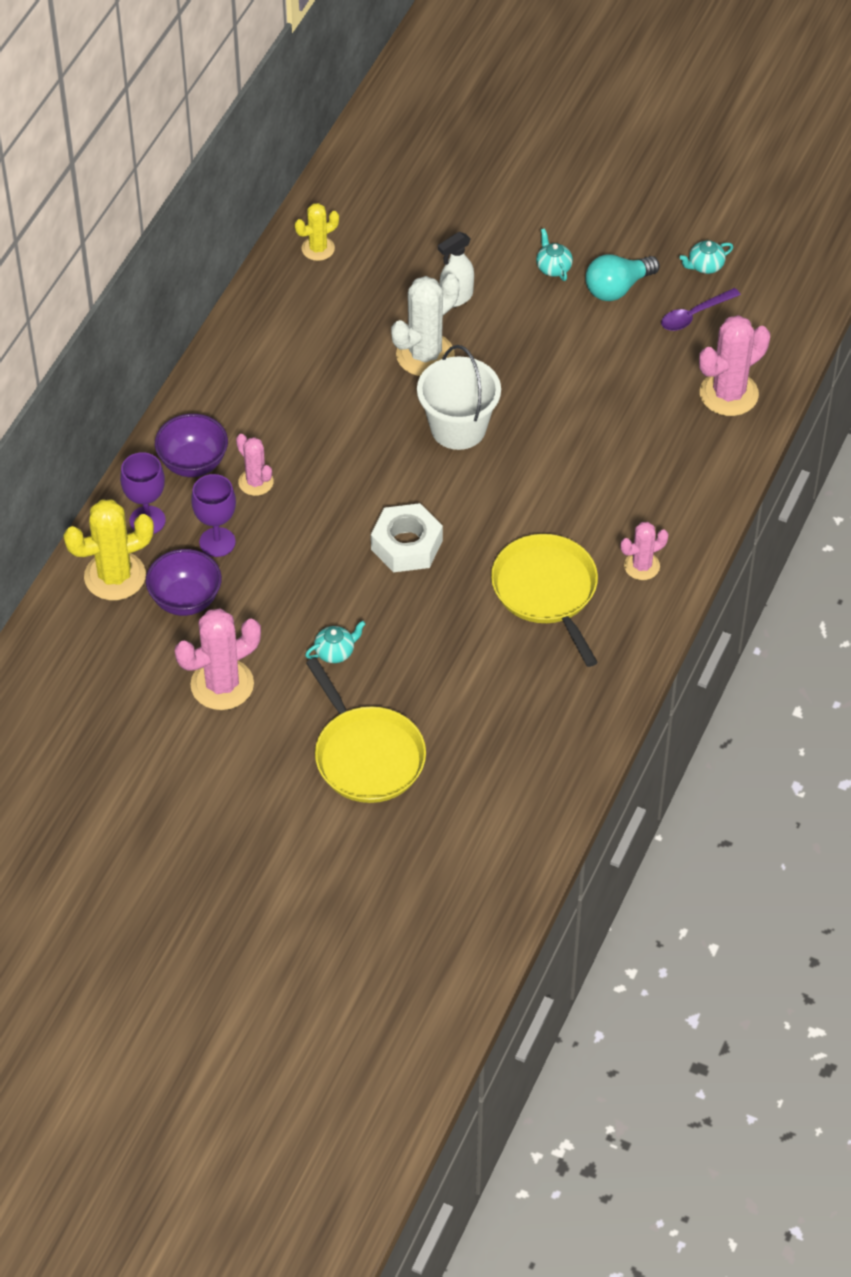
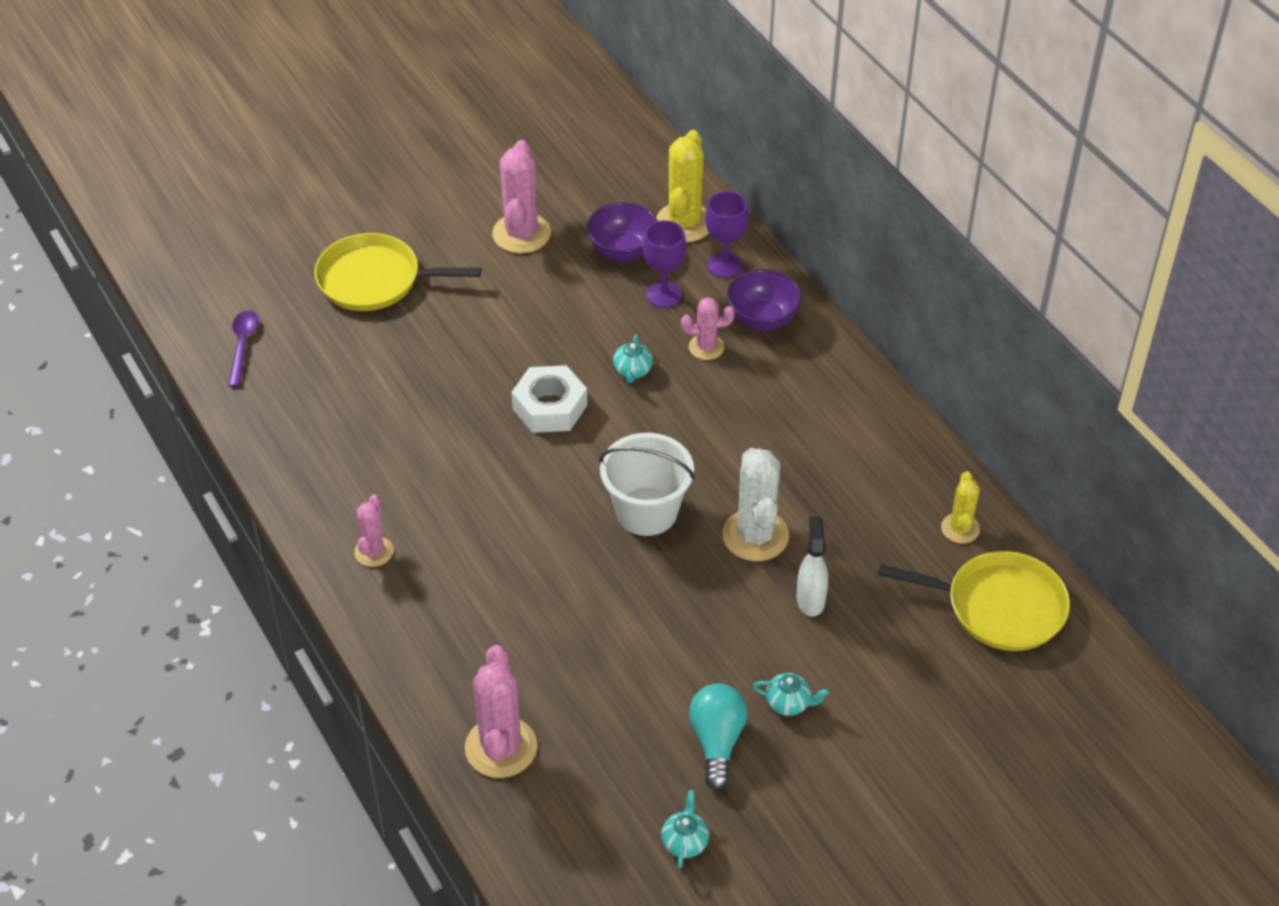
camera: 125 degrees right, 5 degrees down
turquoise teapot [305,621,366,663] -> turquoise teapot moved to [613,334,653,383]
yellow pan [491,534,598,667] -> yellow pan moved to [878,551,1070,651]
purple spoon [661,288,741,331] -> purple spoon moved to [228,310,259,387]

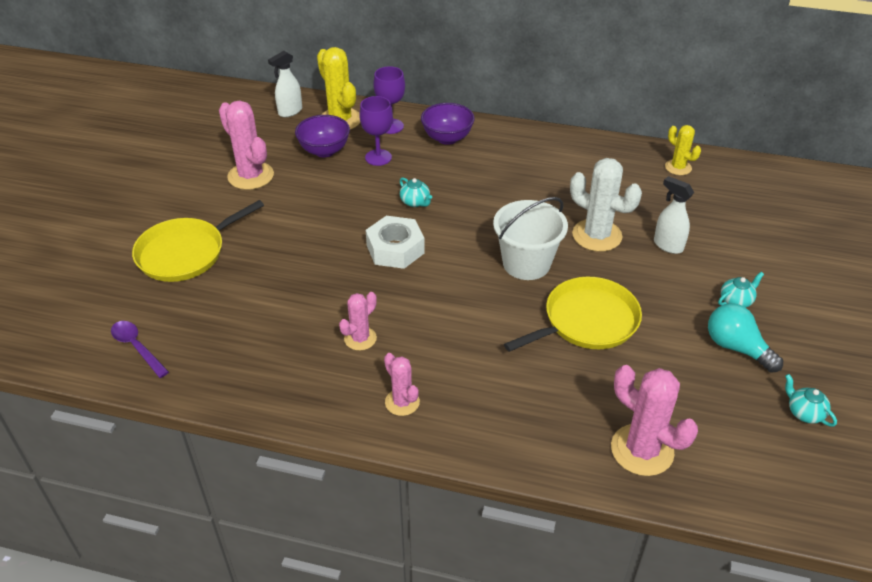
camera: 45 degrees left, 5 degrees down
pink cactus [681,297,734,360] -> pink cactus moved to [339,292,377,351]
yellow pan [878,551,1070,651] -> yellow pan moved to [504,277,642,352]
none -> white spray bottle [268,51,302,117]

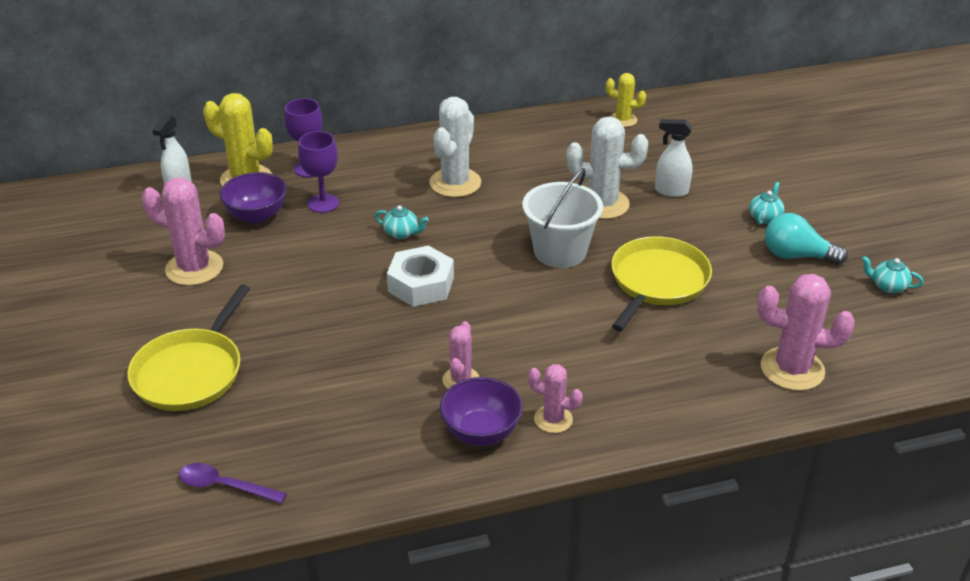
camera: 30 degrees left, 5 degrees down
purple bowl [421,103,475,145] -> purple bowl moved to [440,377,523,446]
none -> white cactus [429,97,481,197]

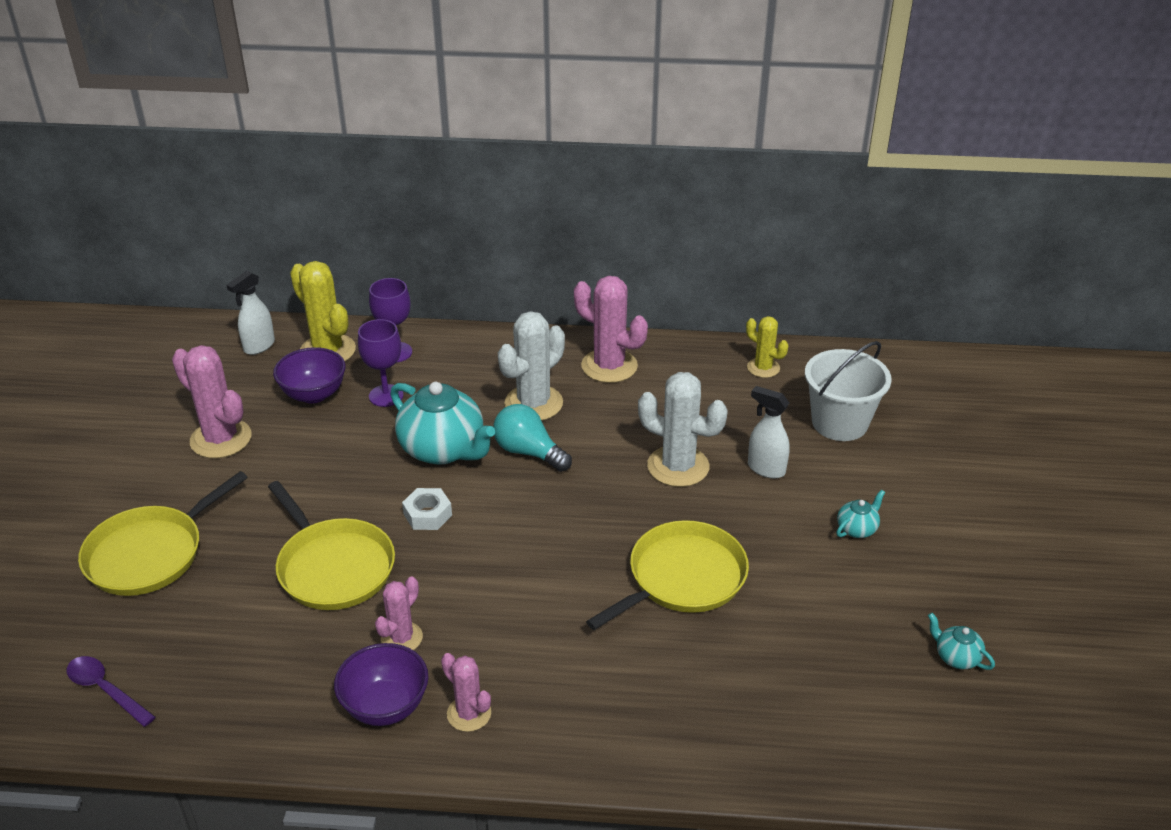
camera: 20 degrees right, 0 degrees up
turquoise teapot [375,205,429,239] -> turquoise teapot [390,382,495,465], size x2.23
white nut [387,245,454,307] -> white nut [402,488,452,530], size x0.64
white bucket [522,168,603,268] -> white bucket moved to [805,341,892,441]
pink cactus [757,274,855,391] -> pink cactus moved to [574,276,648,383]
turquoise light bulb [765,213,848,265] -> turquoise light bulb moved to [493,404,572,472]
none -> yellow pan [268,481,395,610]

